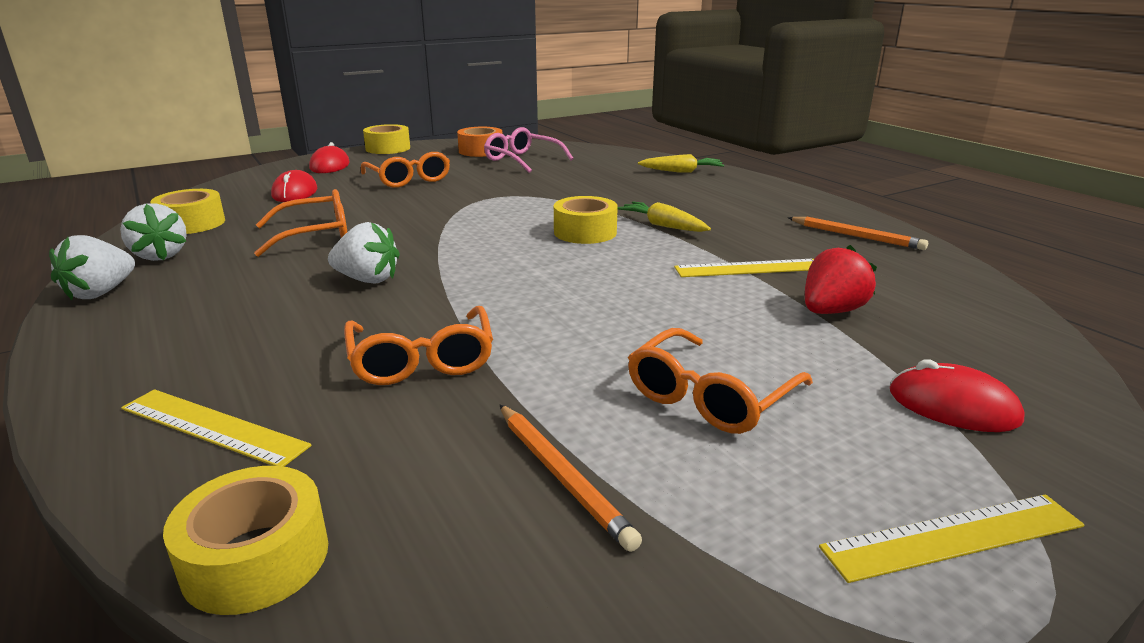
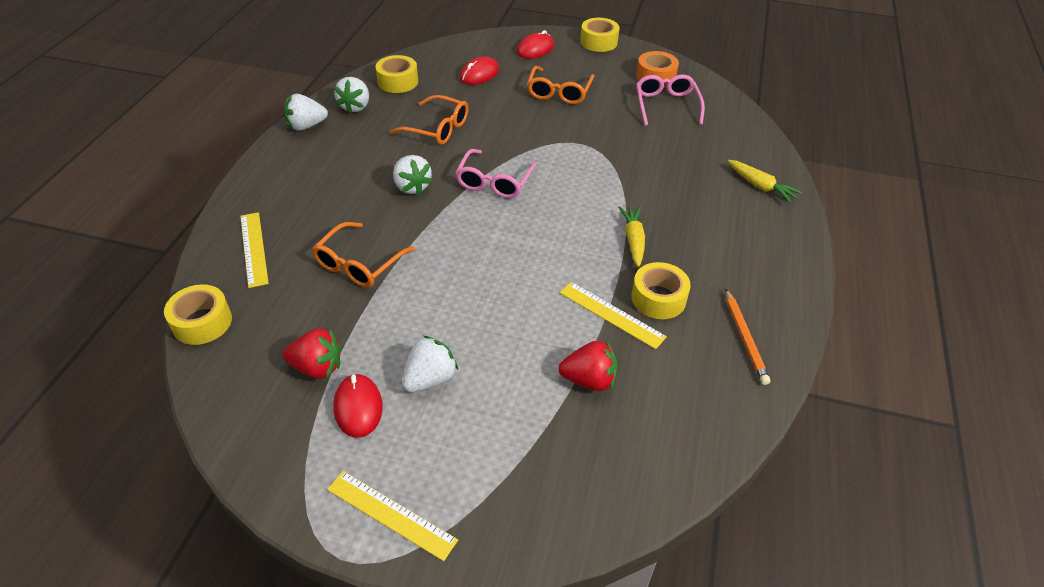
camera: 45 degrees right, 20 degrees up
orange pencil [500,405,642,552] -> red strawberry [283,329,341,379]
yellow tape [554,196,618,244] -> yellow tape moved to [631,262,691,319]
orange glasses [628,328,813,434] -> white strawberry [402,336,458,392]
red mouse [890,359,1025,432] -> red mouse moved to [333,373,383,438]
none -> pink glasses [455,149,537,198]

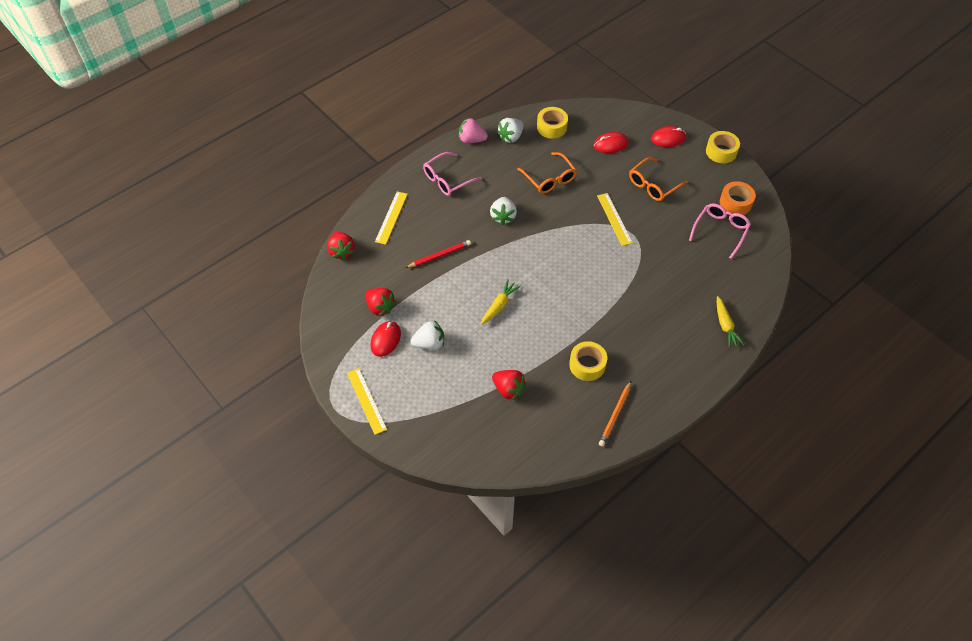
camera: 35 degrees right, 10 degrees up
yellow tape [164,285,232,345] -> red strawberry [327,232,355,260]
white strawberry [284,94,328,131] -> pink strawberry [459,117,488,143]
orange glasses [312,222,415,287] -> red pencil [405,240,471,268]
pink glasses [455,149,537,198] -> pink glasses moved to [423,152,482,196]
yellow ruler [560,282,667,349] -> yellow ruler moved to [597,193,633,246]
yellow carrot [618,206,645,267] -> yellow carrot moved to [481,279,521,324]

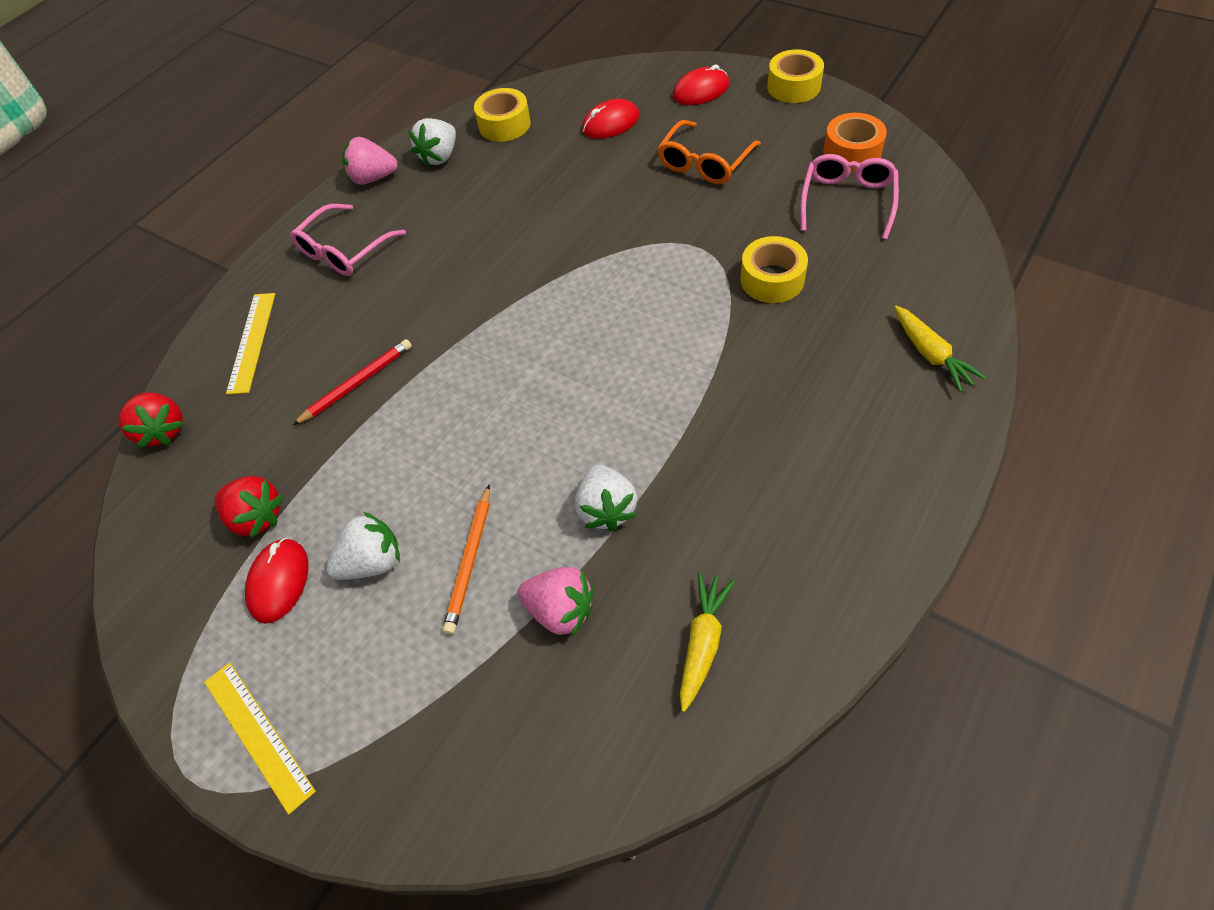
camera: 10 degrees left, 0 degrees up
yellow carrot [481,279,521,324] -> yellow carrot moved to [680,572,735,712]
white strawberry [490,197,517,225] -> white strawberry moved to [575,464,637,532]
red strawberry [492,370,526,401] -> pink strawberry [517,567,594,636]
orange glasses [517,152,577,194] -> none
yellow tape [569,341,607,381] -> yellow tape moved to [740,236,808,303]
yellow ruler [597,193,633,246] -> none
orange pencil [599,381,631,447] -> orange pencil moved to [443,484,490,635]

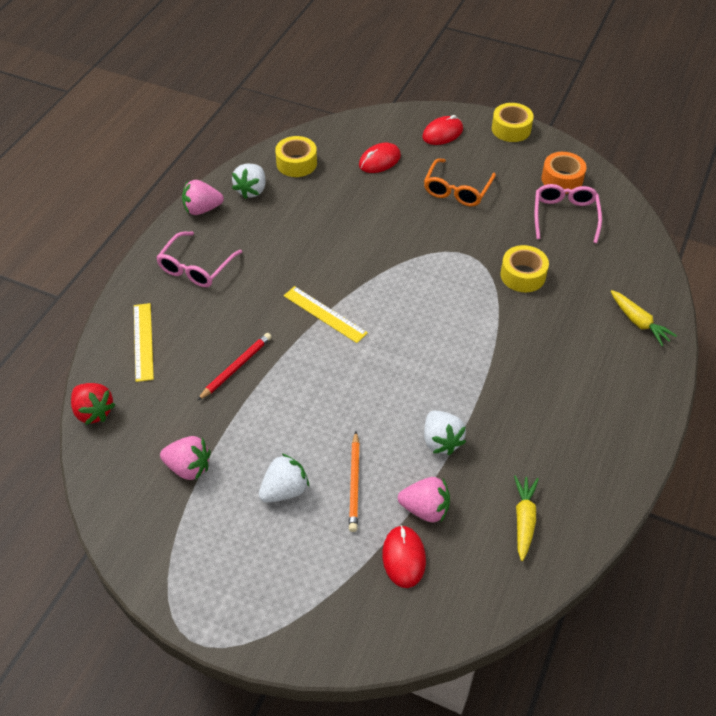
camera: 15 degrees left, 5 degrees down
yellow ruler [204,662,316,814] -> yellow ruler moved to [284,286,368,343]
red strawberry [215,476,283,538] -> pink strawberry [160,436,211,481]
red mouse [245,538,308,624] -> red mouse moved to [382,525,426,588]

